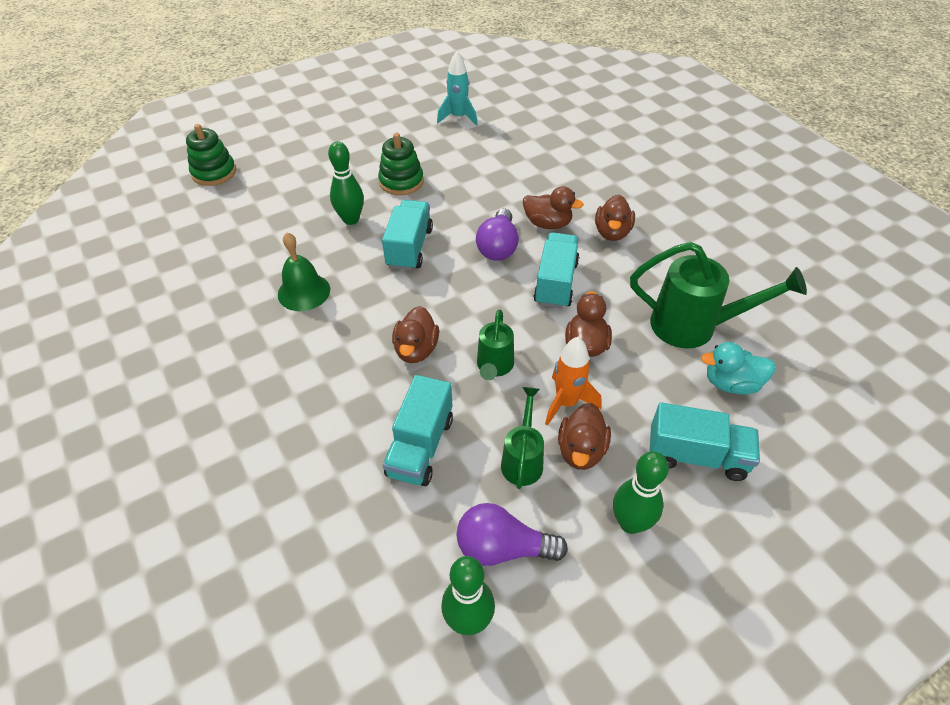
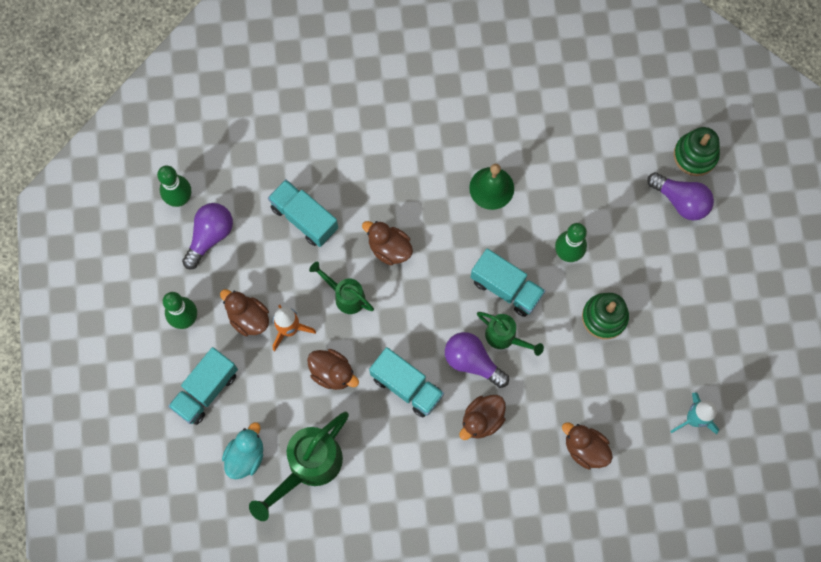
camera: 115 degrees right, 25 degrees up
green watering can [501,387,544,489] -> green watering can moved to [477,312,544,356]
brown duck [595,195,635,241] -> brown duck moved to [562,423,613,470]
none -> purple light bulb [647,172,714,221]

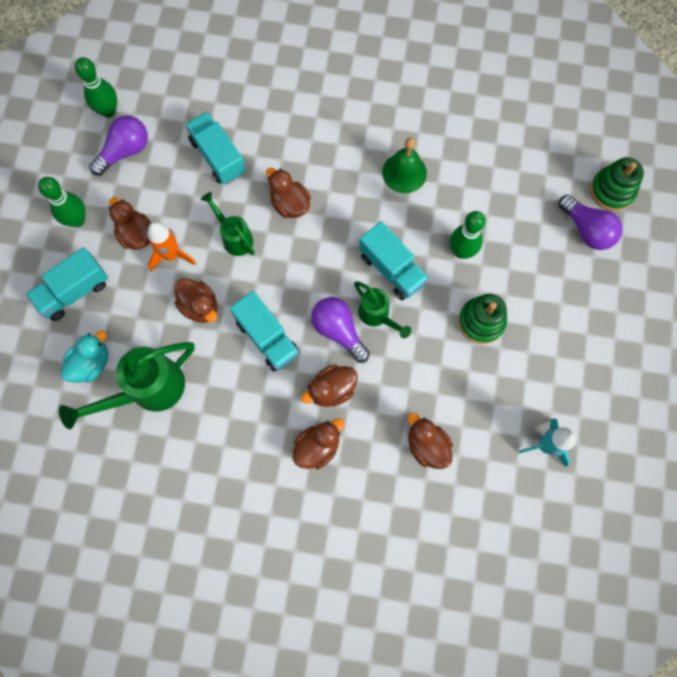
camera: 15 degrees right, 0 degrees up
none -> brown duck [293,418,344,469]

